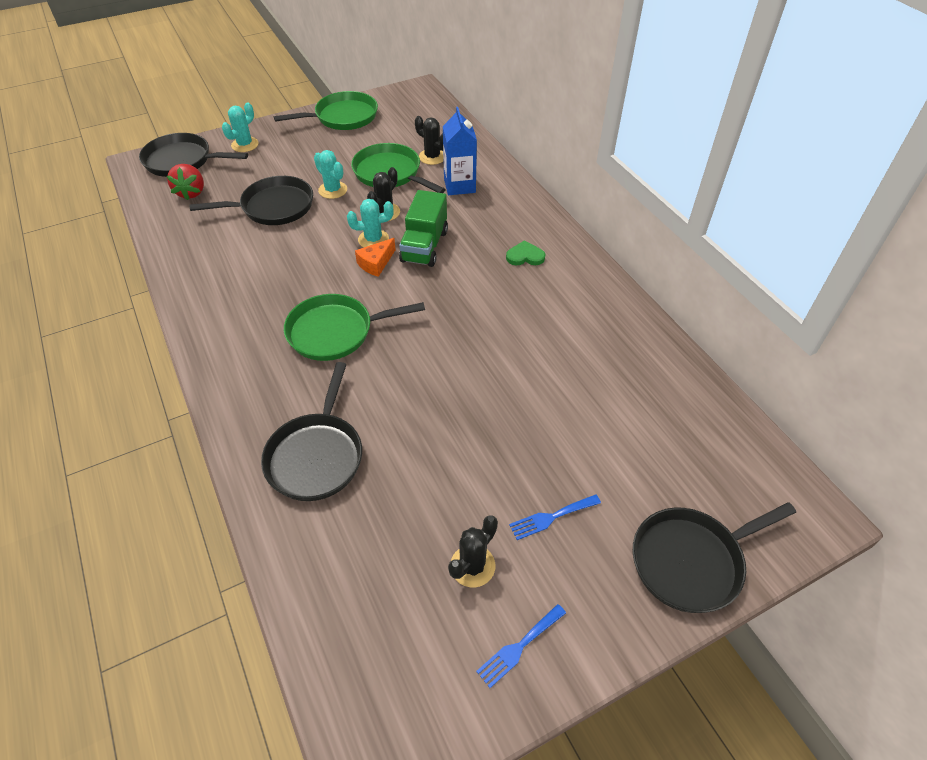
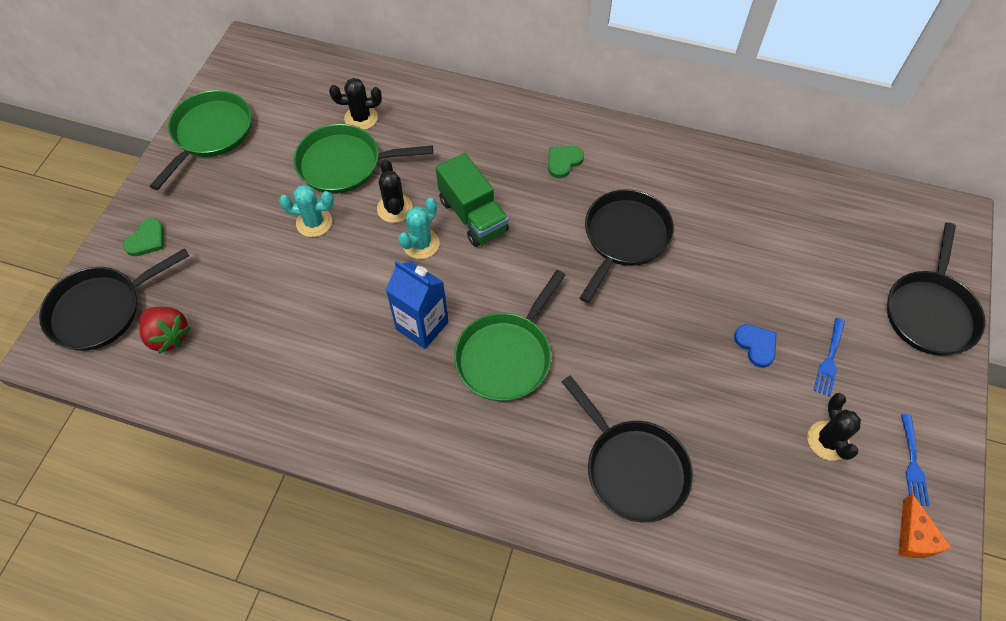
camera: 45 degrees left, 10 degrees up
black pan [189,176,313,225] -> black pan moved to [580,189,674,303]
turquoise cactus [222,102,259,152] -> green heart [123,218,164,256]
orange cheese [355,238,396,277] -> orange cheese moved to [898,494,952,558]
blue carton [443,107,477,195] -> blue carton moved to [386,260,448,349]
none -> blue heart [734,324,777,368]

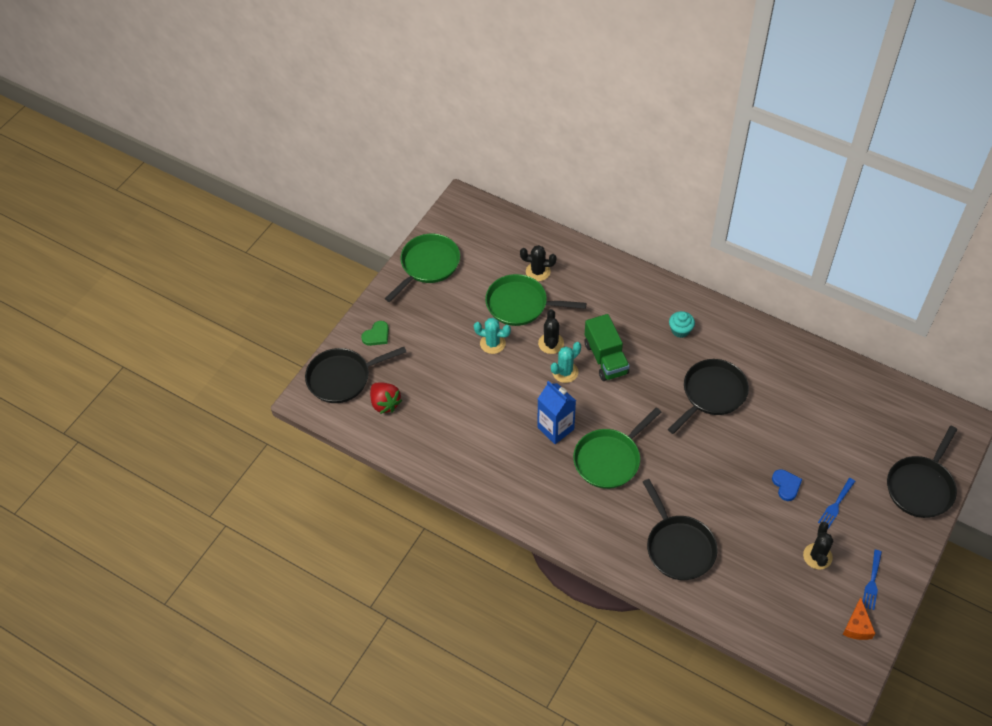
camera: 15 degrees right, 5 degrees down
green heart [548,146,584,178] -> turquoise cupcake [669,311,695,338]

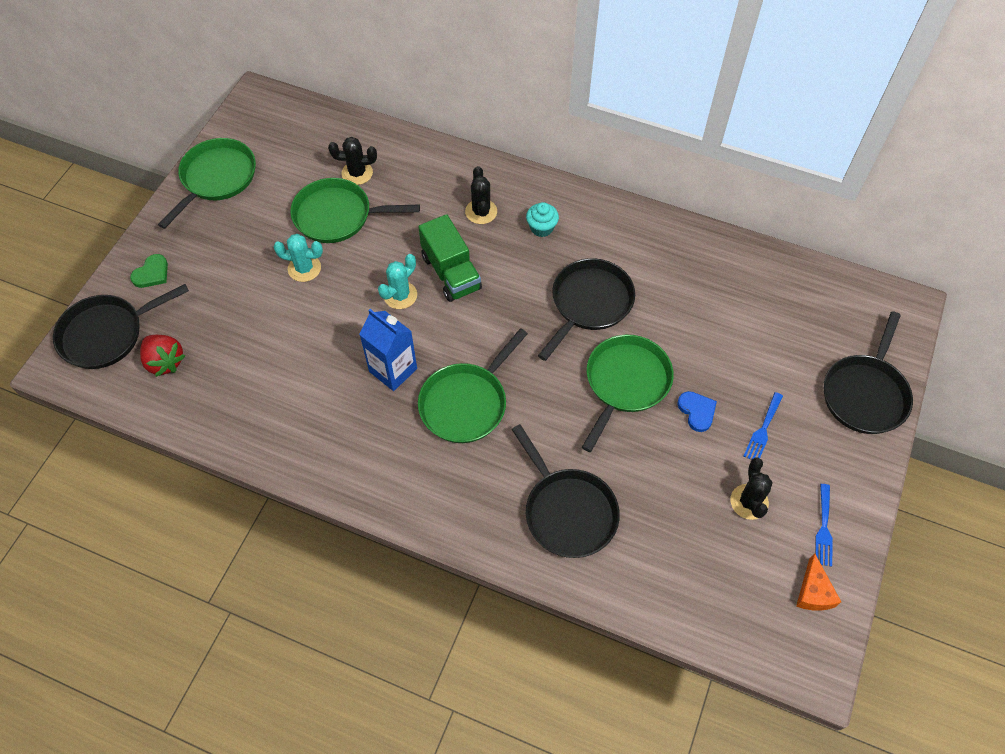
camera: 10 degrees left, 5 degrees up
black cactus [538,309,564,354] -> black cactus moved to [465,166,497,224]
none -> green pan [582,334,674,452]

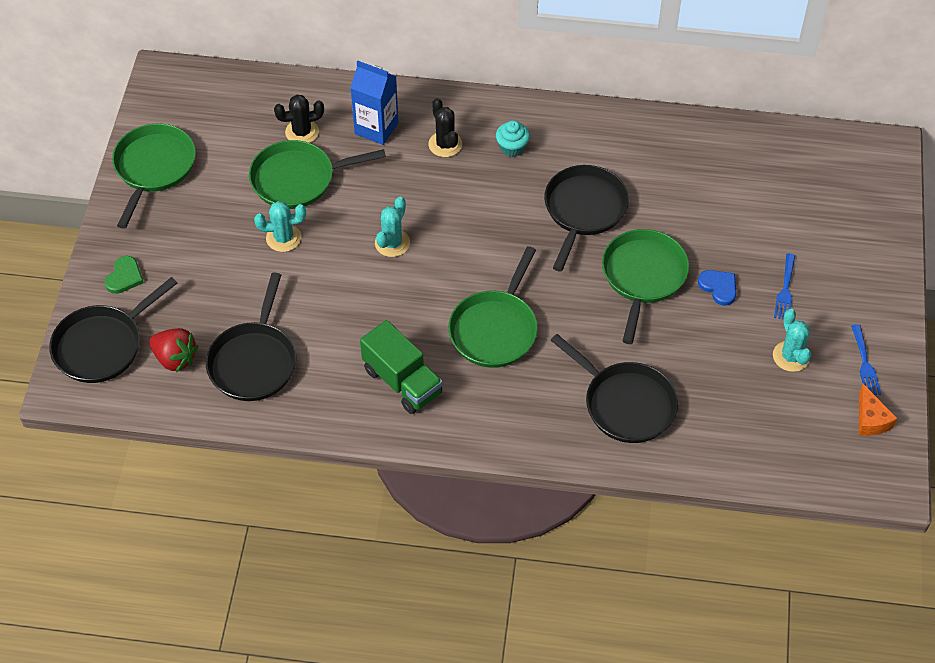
camera: 15 degrees left, 5 degrees down
blue carton [359,309,417,391] -> blue carton moved to [350,61,399,145]
green truck [418,214,482,302] -> green truck moved to [360,320,443,414]
black cactus [731,458,773,520] -> turquoise cactus [773,309,811,372]
black pan [824,311,913,434] -> black pan moved to [206,272,296,401]

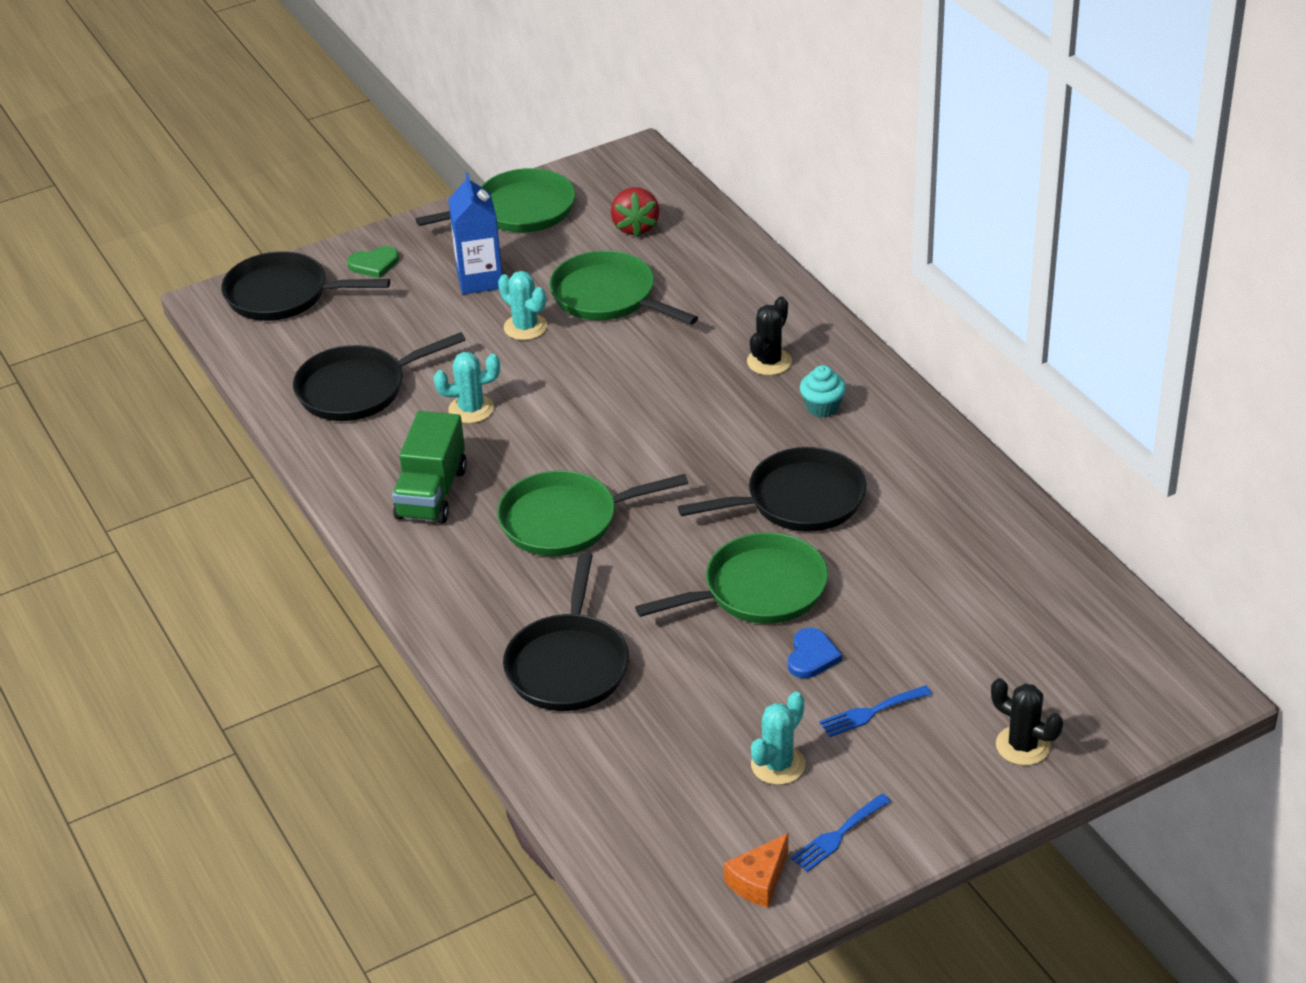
camera: 55 degrees right, 15 degrees down
red strawberry [149,328,198,372] -> red strawberry moved to [611,187,660,237]
black cactus [274,95,324,143] -> black cactus moved to [991,678,1063,765]
blue carton [350,61,399,145] -> blue carton moved to [448,172,502,294]
turquoise cactus [375,197,410,257] -> turquoise cactus moved to [434,352,500,423]

